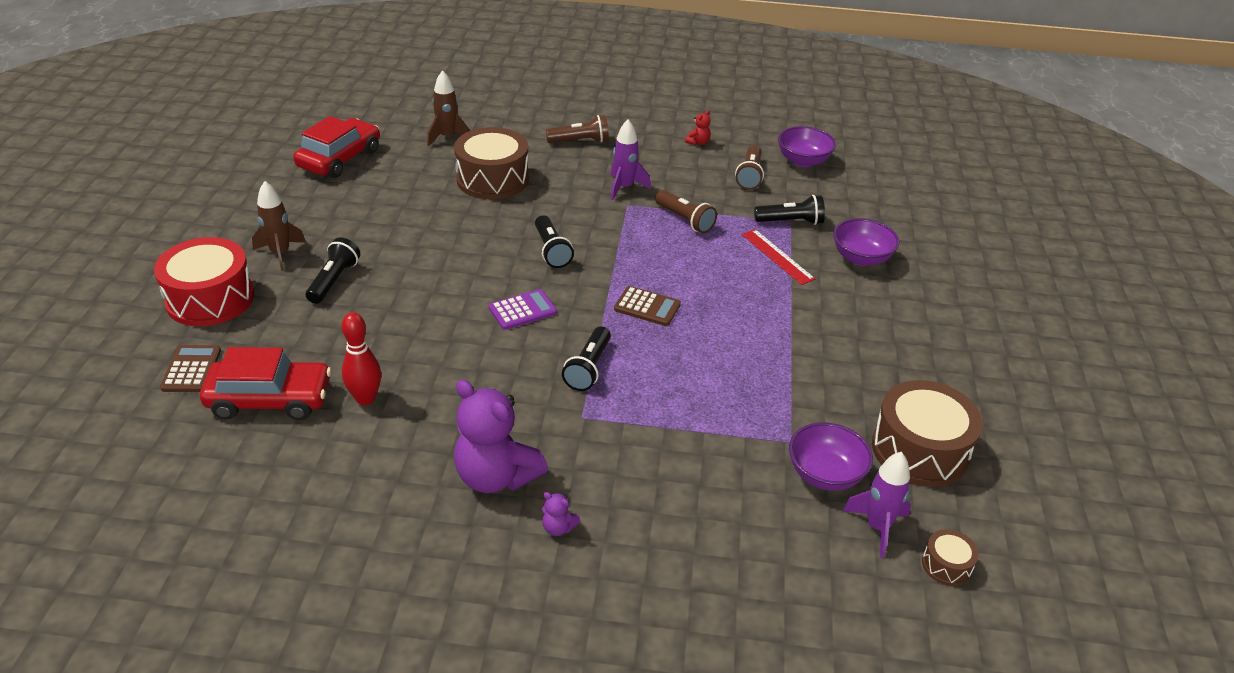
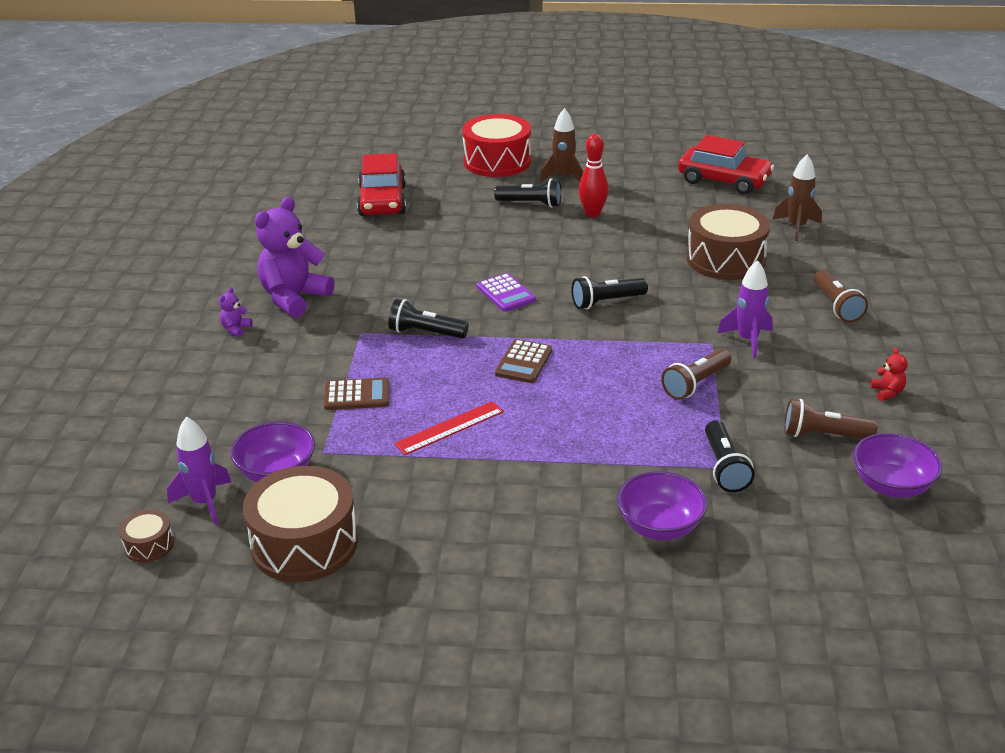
camera: 90 degrees right, 5 degrees down
brown calculator [160,345,221,392] -> brown calculator moved to [324,378,389,410]
red bowling pin [342,312,381,405] -> red bowling pin moved to [579,134,608,218]
red teddy bear [685,110,711,145] -> red teddy bear turned 135 degrees counterclockwise [870,348,908,401]
red ruler [742,229,815,285] -> red ruler moved to [394,401,504,455]

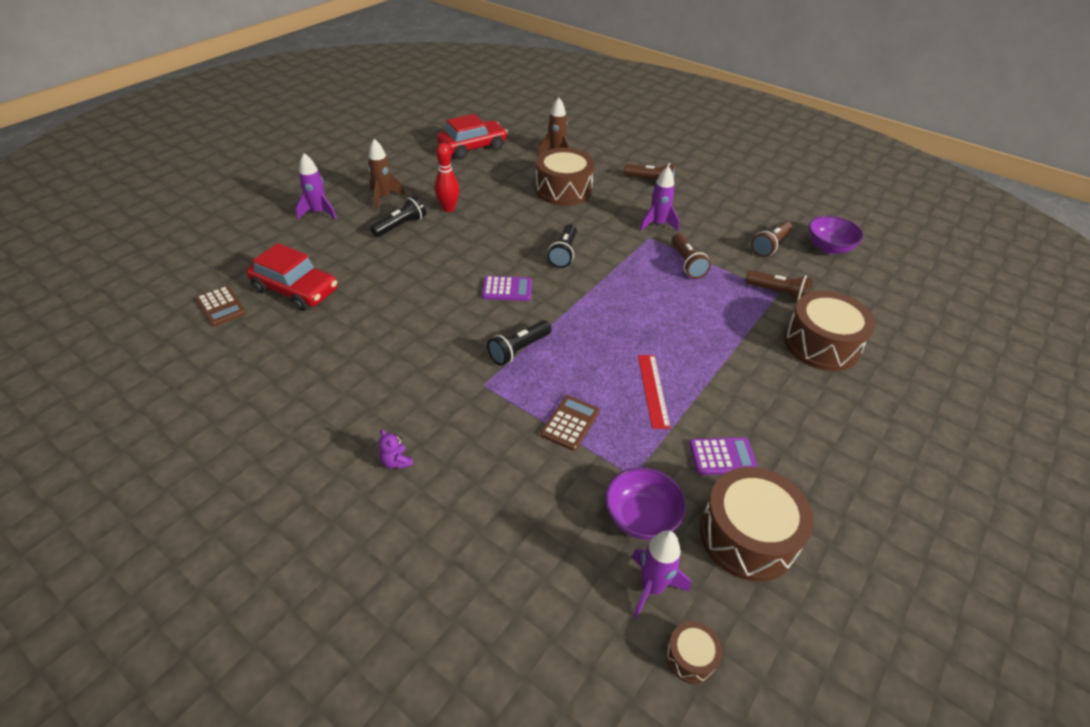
camera: 60 degrees left, 10 degrees up
purple teddy bear [255,196,334,318] -> none
red drum [462,114,531,177] -> purple rocket [296,153,337,220]
brown calculator [495,339,552,383] -> brown calculator moved to [195,286,246,327]
purple bowl [617,471,707,540] -> brown drum [784,291,875,371]
black flashlight [705,420,755,492] -> brown flashlight [746,270,813,302]
red teddy bear [870,348,908,401] -> none
none -> purple calculator [689,437,758,475]

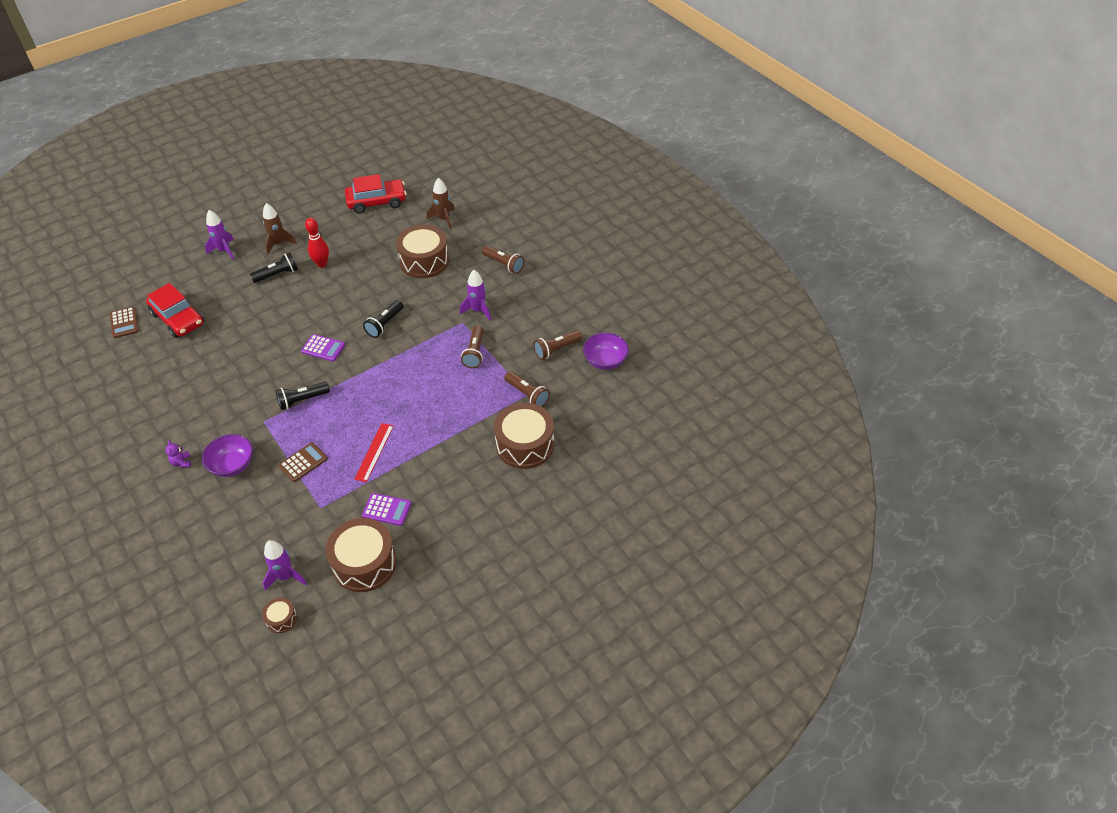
camera: 20 degrees right, 5 degrees up
purple bowl [605,467,686,540] -> purple bowl moved to [202,434,253,477]

